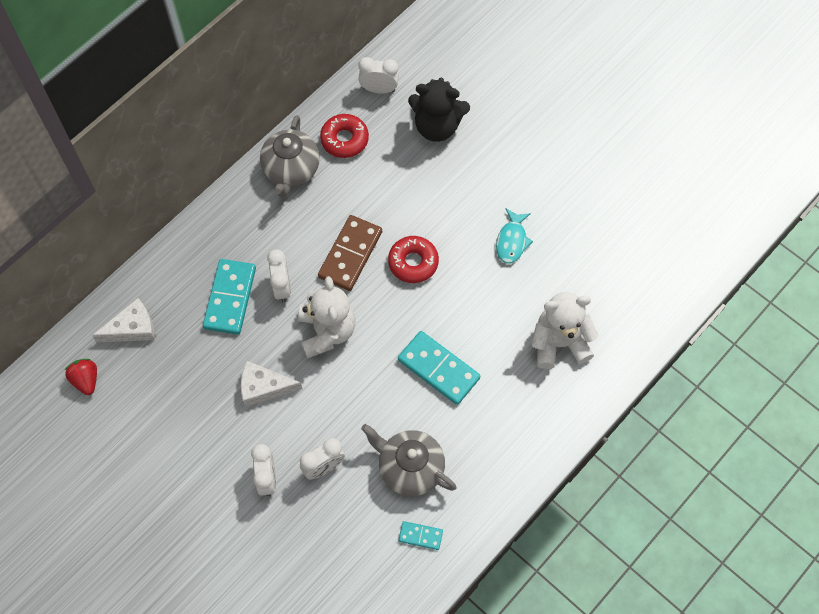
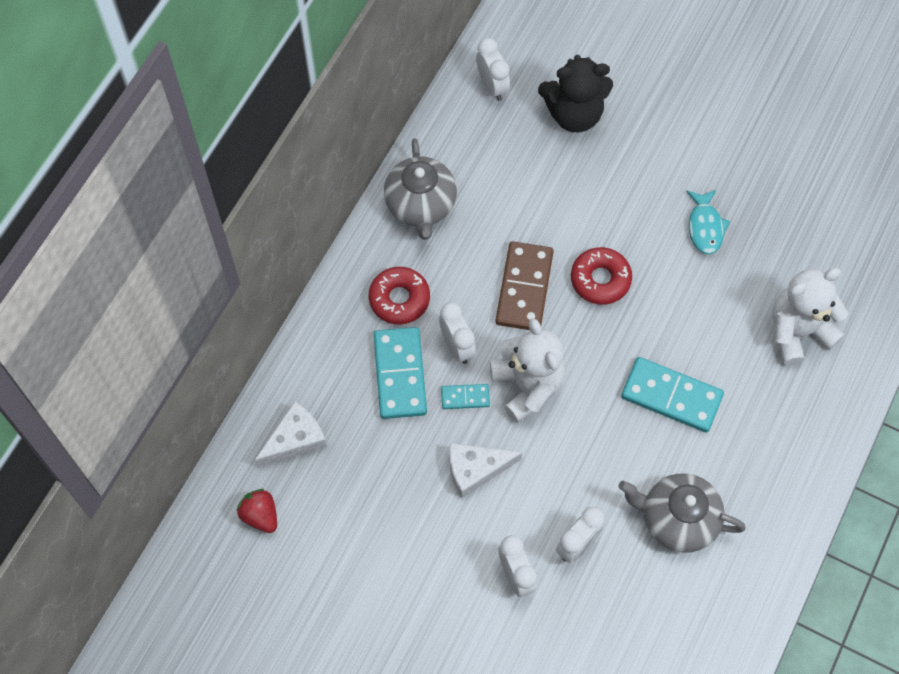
camera: 15 degrees left, 0 degrees up
red donut [320,114,369,158] -> red donut moved to [369,267,430,324]
white clock [359,57,399,94] -> white clock turned 75 degrees clockwise [476,38,510,101]
turquoise domino [399,521,443,550] -> turquoise domino moved to [441,384,490,409]

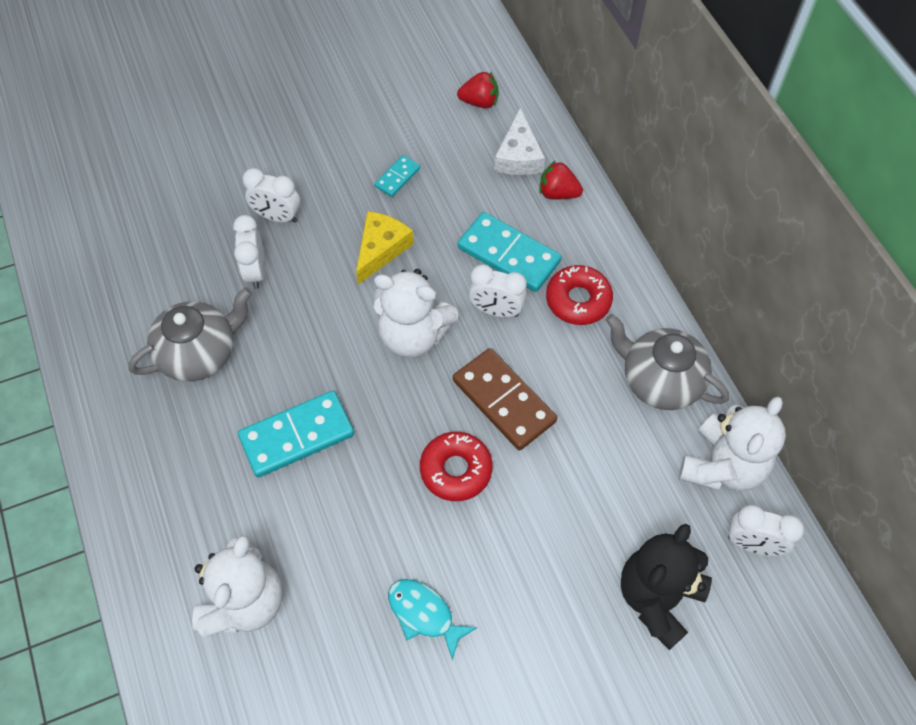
camera: 130 degrees right, 5 degrees down
turquoise domino [441,384,490,409] -> turquoise domino moved to [374,155,420,197]
white cheese [449,443,522,498] -> yellow cheese [356,211,414,285]
none -> red strawberry [539,160,583,199]
none -> white teddy bear [679,396,786,491]

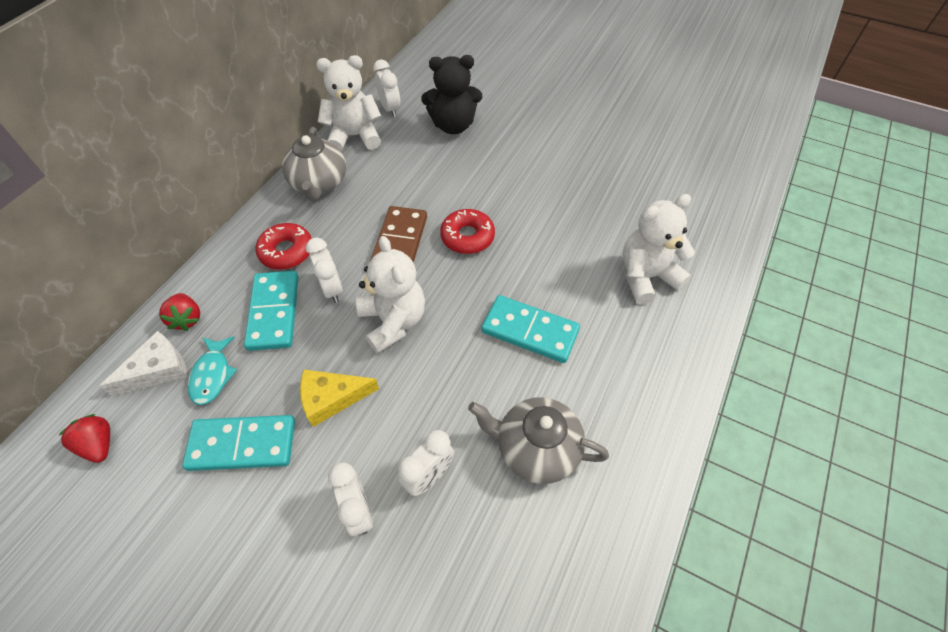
camera: 130 degrees left, 5 degrees down
turquoise domino [374,155,420,197] -> turquoise domino [182,415,295,471], size x1.96
turquoise fish [388,579,477,660] -> turquoise fish moved to [188,336,237,405]

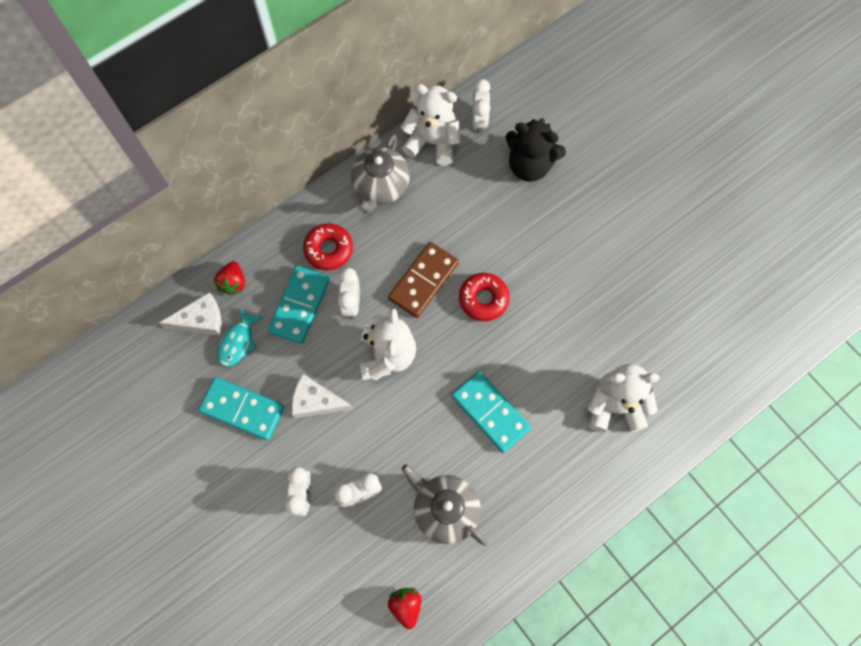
camera: 25 degrees right, 15 degrees up
red strawberry [58,414,110,463] -> red strawberry moved to [388,588,421,629]
yellow cheese [300,369,379,427] -> white cheese [292,374,353,418]

